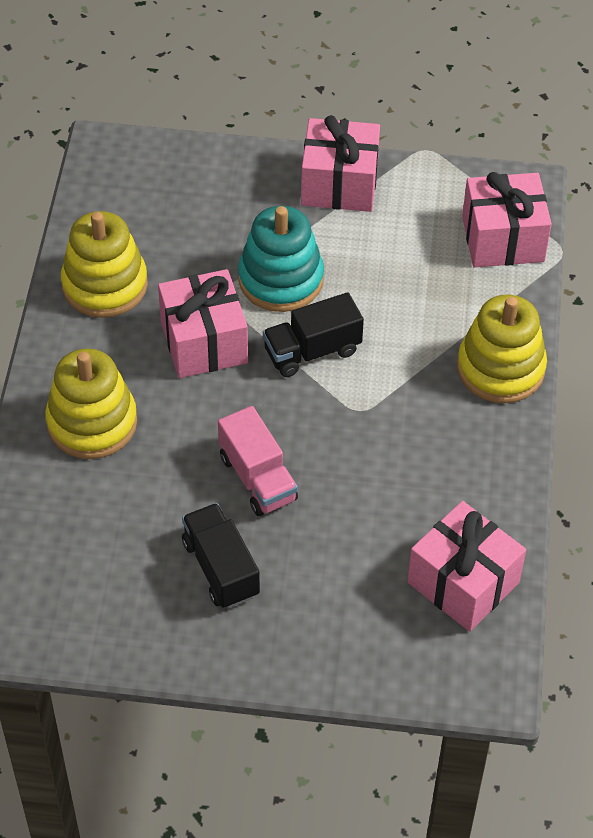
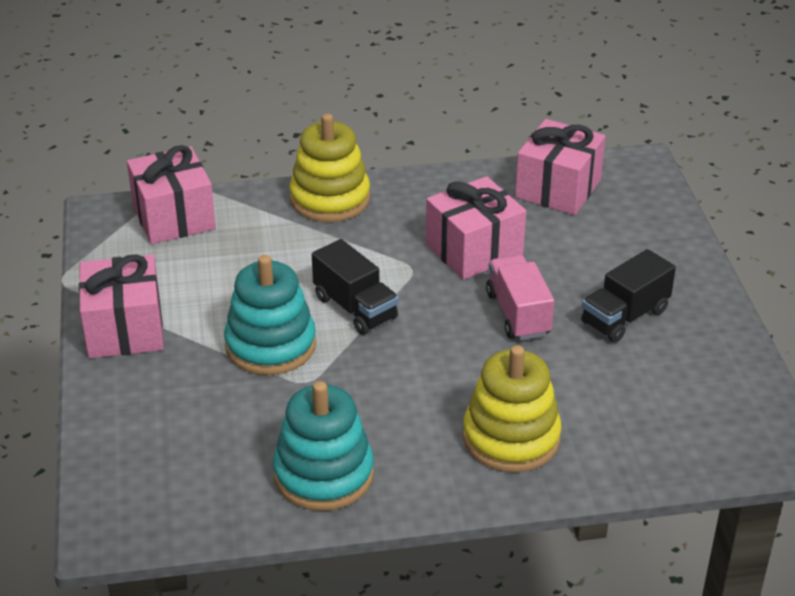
camera: 105 degrees left, 15 degrees down
yellow stacking toy [61,211,148,318] -> turquoise stacking toy [273,381,374,511]
pink gift [158,269,248,378] -> pink gift moved to [426,176,526,280]
pink truck [218,406,298,516] -> pink truck turned 60 degrees counterclockwise [486,255,554,340]

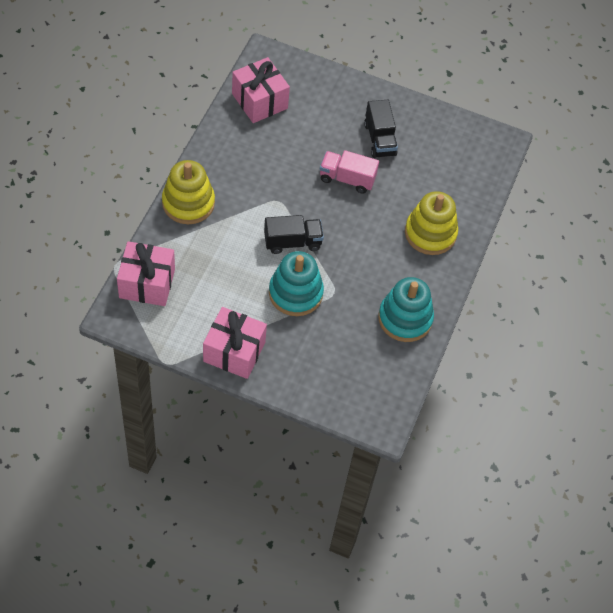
camera: 65 degrees left, 20 degrees up
pink gift [426,176,526,280] -> none

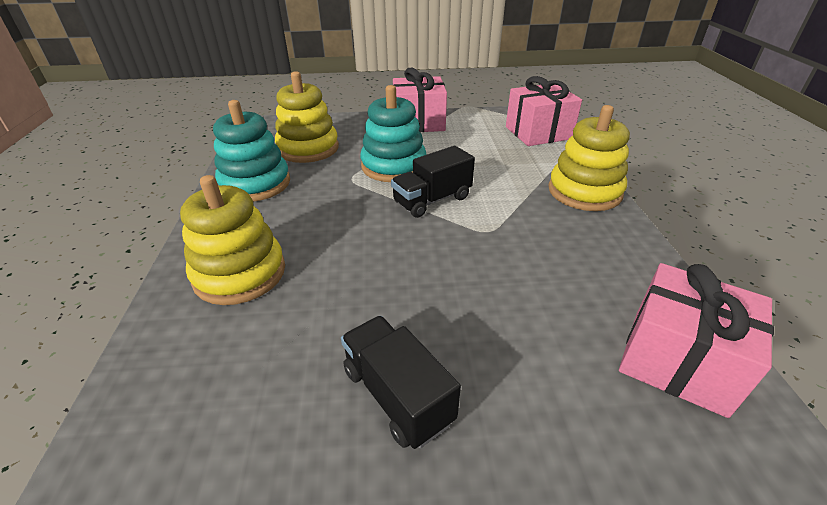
camera: 160 degrees right, 20 degrees down
pink truck [320,150,379,194] -> none
none -> yellow stacking toy [275,71,339,163]

